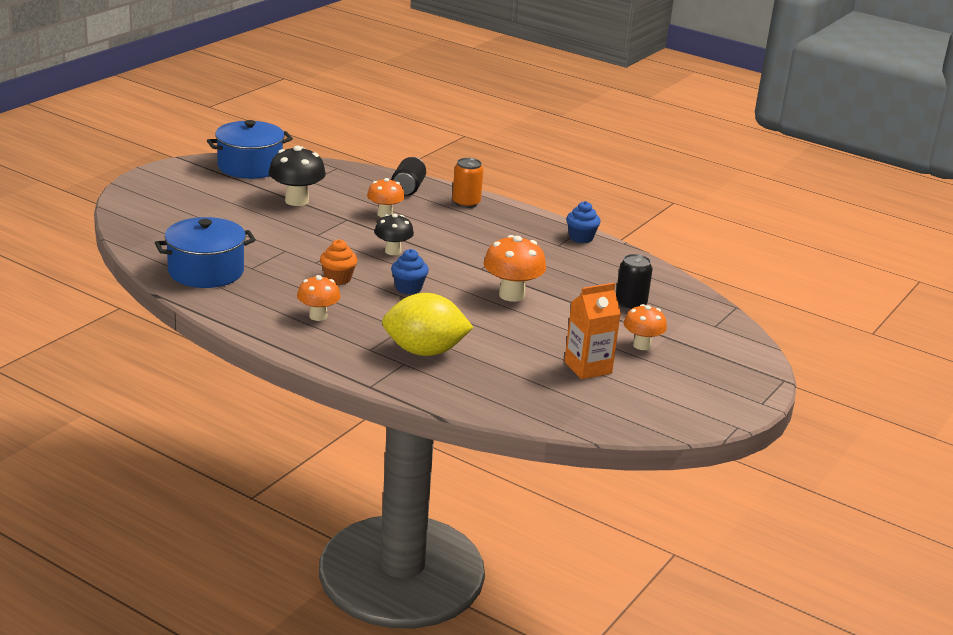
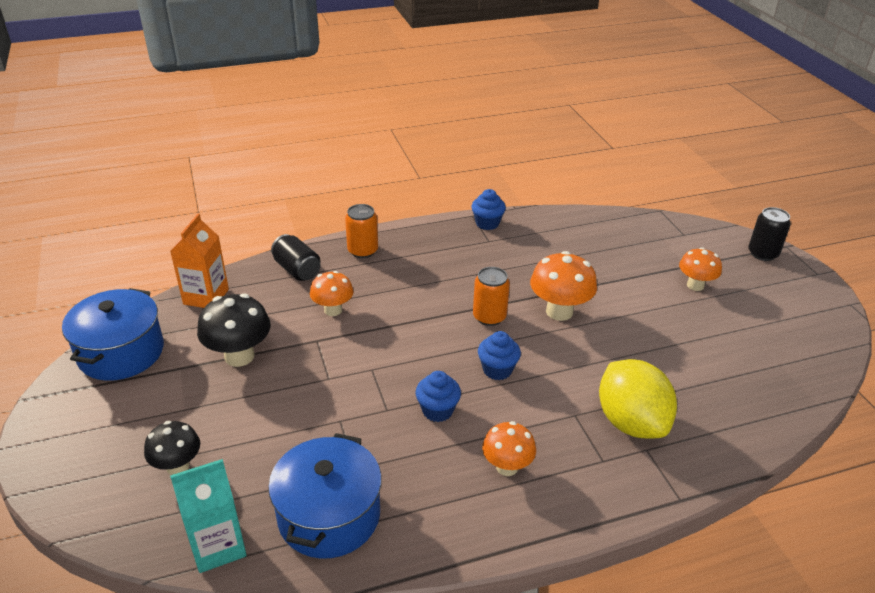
camera: 50 degrees left, 10 degrees up
orange cupcake [320,239,358,285] -> blue cupcake [415,371,461,422]
black mushroom [374,214,414,255] -> black mushroom moved to [144,421,200,475]
yellow lemon [382,293,474,356] -> yellow lemon turned 60 degrees counterclockwise [599,359,677,439]
orange carton [564,283,621,379] -> orange carton moved to [170,214,229,308]
black can [616,254,653,310] -> black can moved to [748,207,791,261]
none -> turquoise carton [170,459,247,573]
none -> orange can [473,267,510,326]

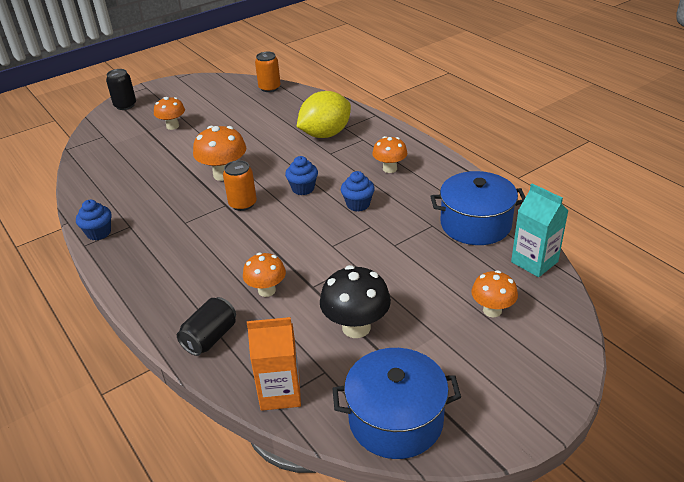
camera: 105 degrees left, 0 degrees up
black mushroom [144,421,200,475] -> orange mushroom [471,270,518,317]
orange can [345,204,378,258] -> orange can moved to [255,52,281,92]

